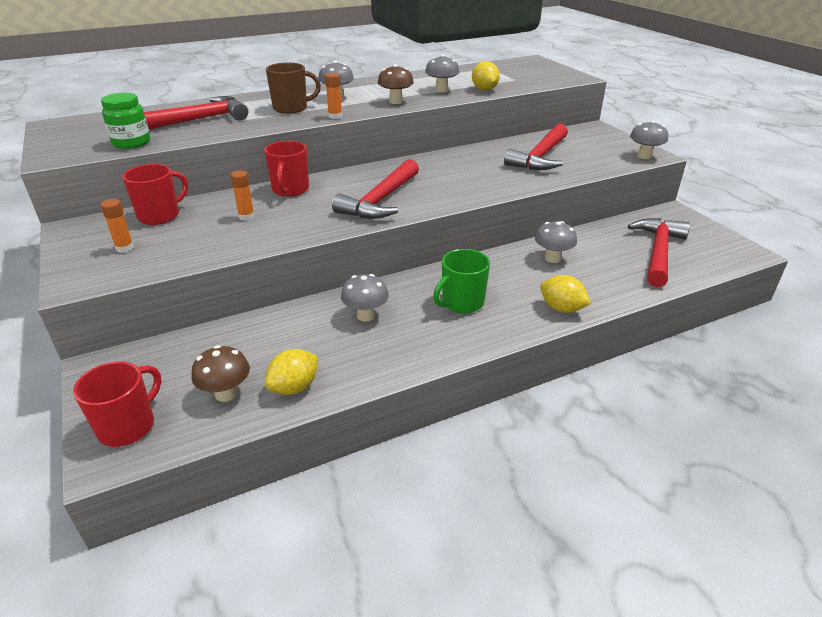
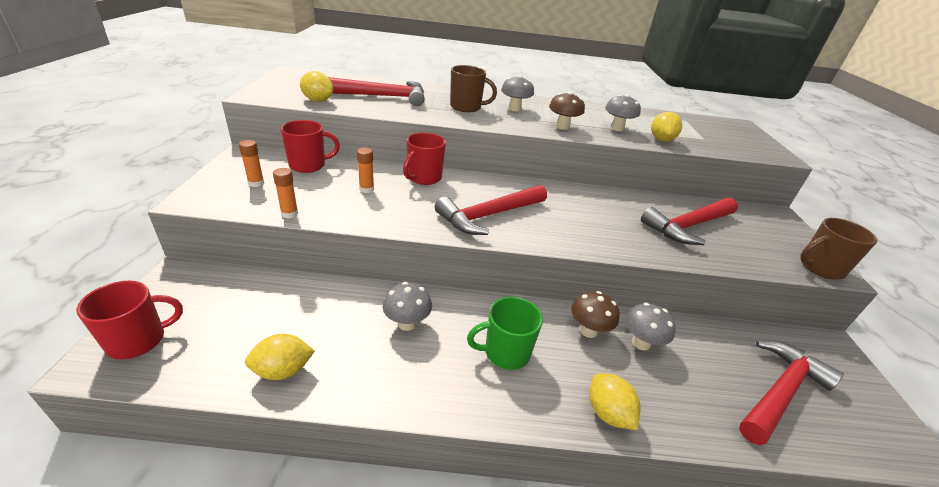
camera: 25 degrees right, 0 degrees up
green jar [101,93,150,149] -> yellow lemon [300,71,333,102]
brown mushroom [192,345,250,402] -> brown mushroom moved to [571,291,619,338]
orange glue stick [325,73,342,119] -> orange glue stick moved to [273,168,298,218]
grey mushroom [630,120,668,159] -> brown mug [801,218,878,280]

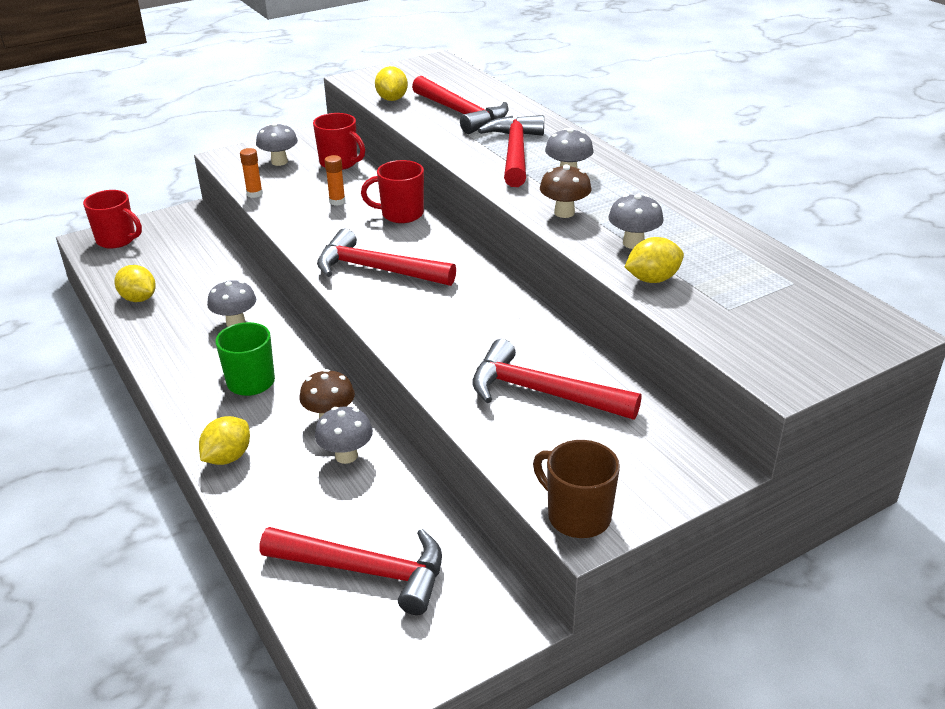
camera: 60 degrees right, 0 degrees up
orange glue stick [239,140,264,187] -> grey mushroom [256,123,298,166]
brown mug [450,65,497,112] -> red hammer [478,115,544,187]

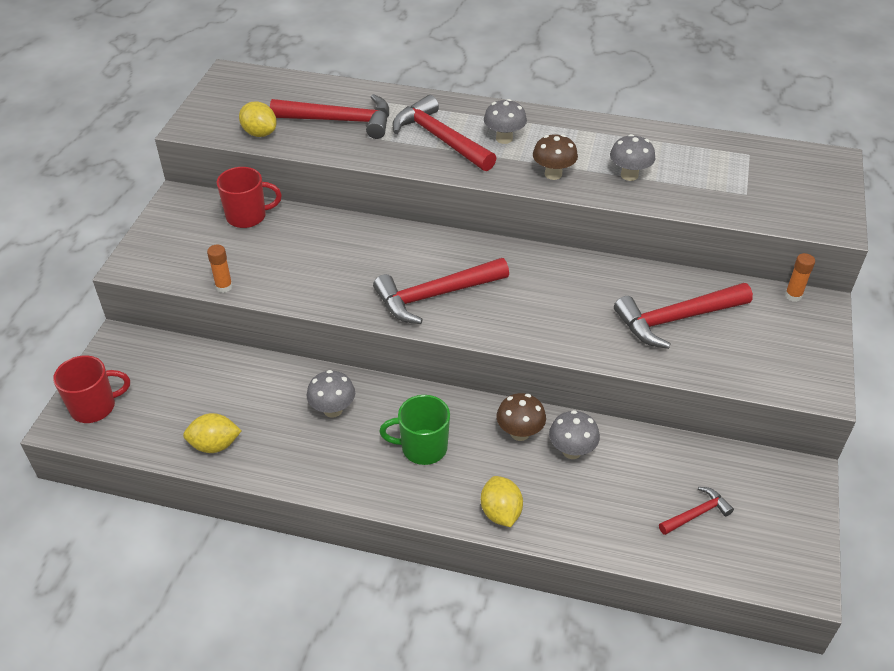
camera: 45 degrees left, 10 degrees up
grey mushroom [256,123,298,166] -> none
red hammer [260,527,442,615] -> red hammer [659,487,734,535], size x0.51
orange glue stick [325,155,345,206] -> orange glue stick moved to [785,253,815,302]
red mug [361,160,424,223] -> none
brown mug [533,440,620,538] -> none
yellow lemon [625,237,684,283] -> none

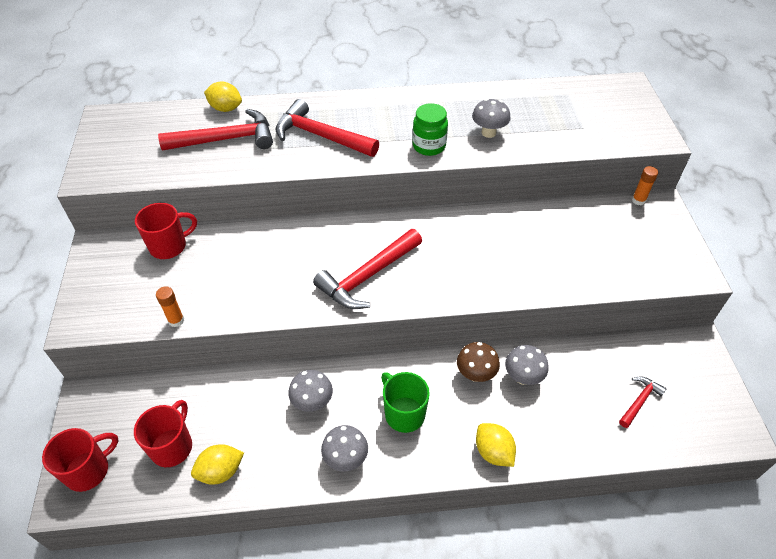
camera: 20 degrees left, 5 degrees up
yellow lemon [239,102,277,137] -> yellow lemon moved to [204,81,242,112]
green mug [379,395,450,465] -> green mug turned 75 degrees clockwise [381,372,430,433]
grey mushroom [484,99,527,144] -> grey mushroom moved to [321,425,368,472]
brown mushroom [533,134,578,180] -> green jar [412,103,448,156]
red hammer [614,283,753,349] -> none
none -> red mug [134,400,192,467]

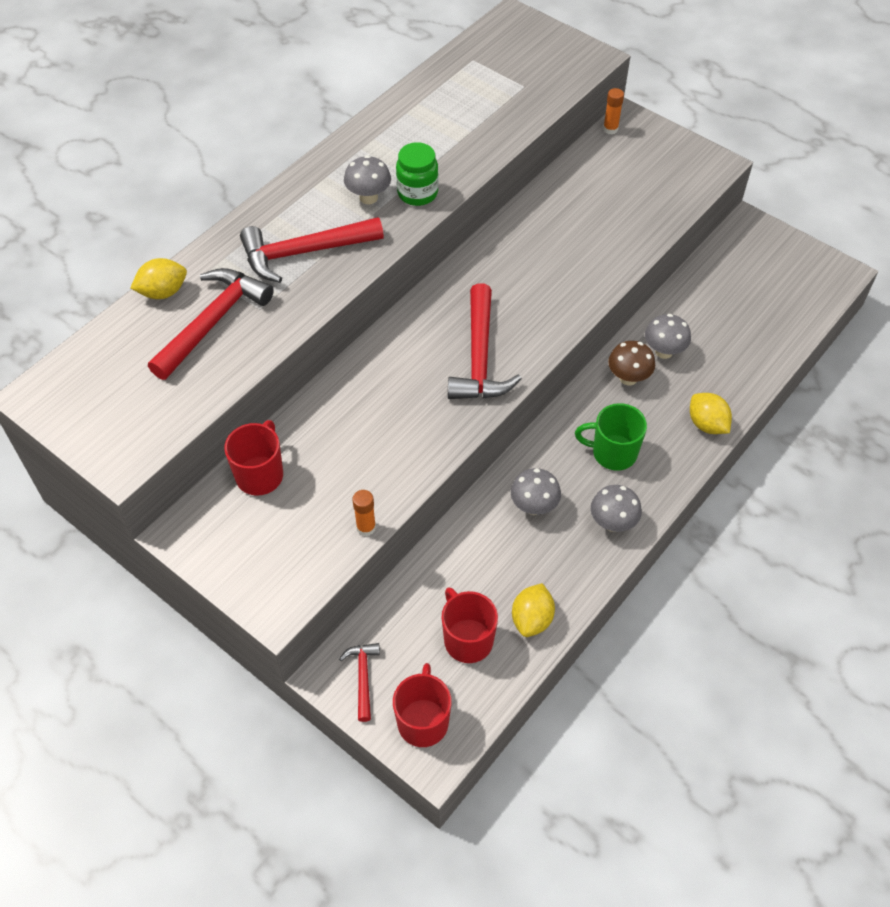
camera: 45 degrees left, 5 degrees up
grey mushroom [472,99,510,138] -> grey mushroom moved to [344,155,391,204]
yellow lemon [476,423,516,467] -> yellow lemon turned 45 degrees clockwise [690,393,732,434]
red hammer [619,377,667,428] -> red hammer moved to [339,643,380,722]

